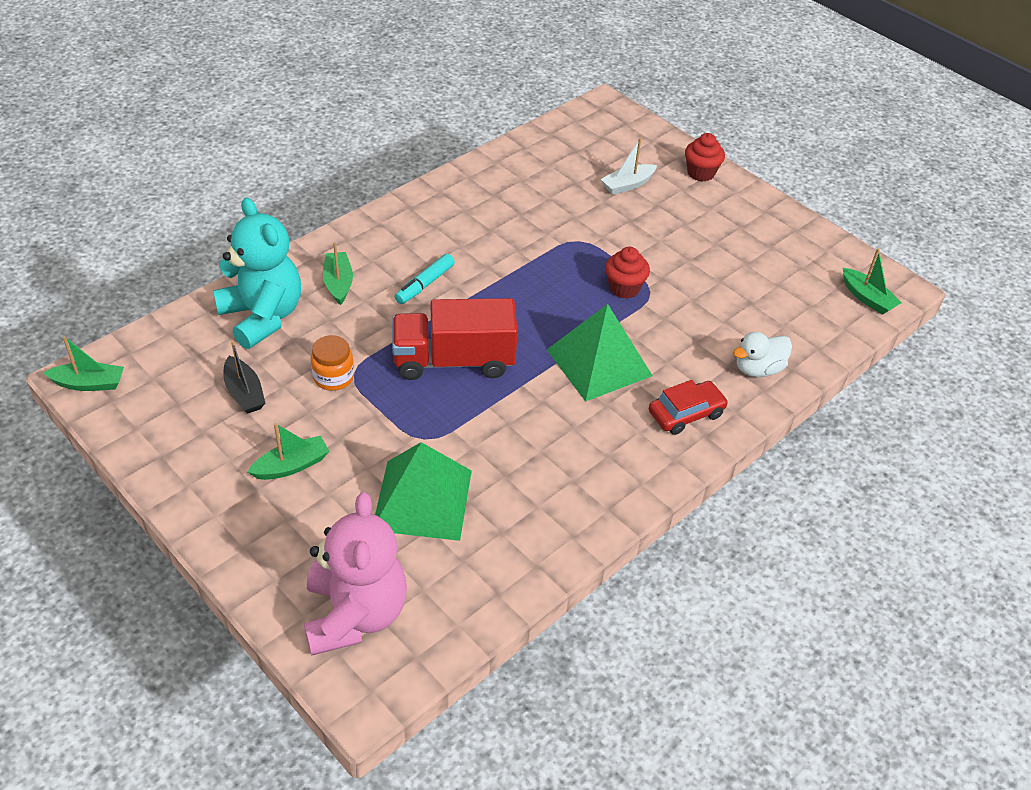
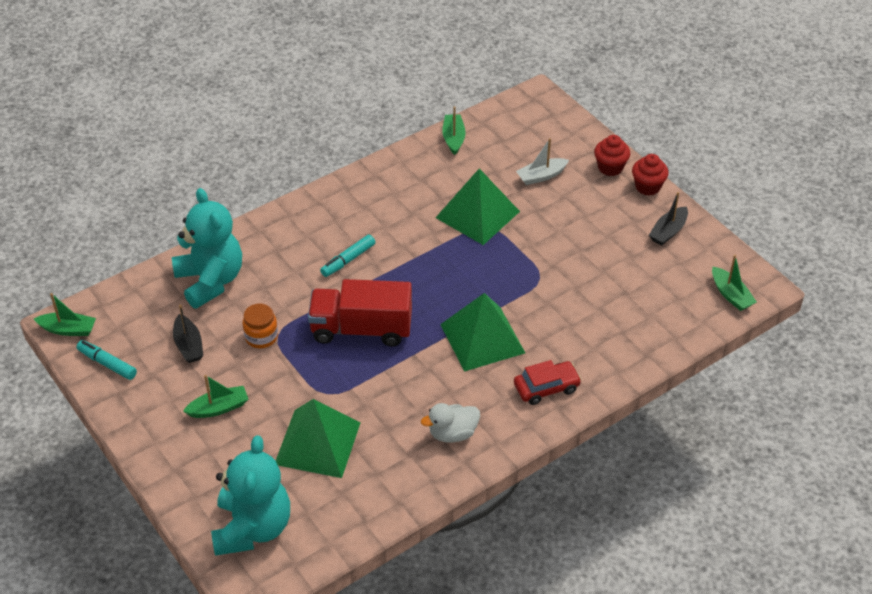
camera: 10 degrees right, 0 degrees up
pink teddy bear [304,492,407,656] -> turquoise teddy bear [211,435,290,556]
green boat [323,242,353,305] -> green boat moved to [442,106,466,155]
red cupcake [605,247,650,299] -> red cupcake moved to [632,154,669,196]
white duck [733,332,792,377] -> white duck moved to [421,403,480,442]
none -> turquoise marker [77,340,137,380]
none -> green pyramid [436,168,520,245]
none -> black boat [649,192,688,246]

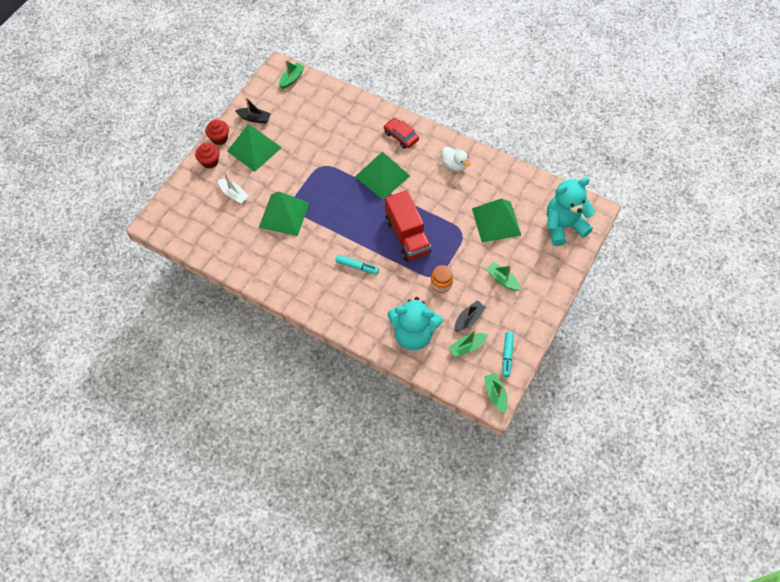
camera: 115 degrees left, 15 degrees up
turquoise teddy bear [172,188,242,309] -> turquoise teddy bear turned 120 degrees counterclockwise [388,297,443,350]
green boat [442,106,466,155] -> green boat moved to [449,330,488,357]
none -> green pyramid [227,124,282,172]

